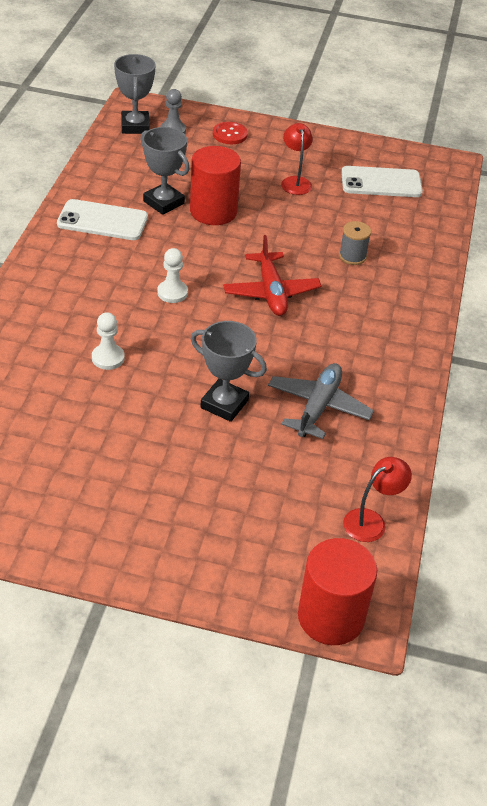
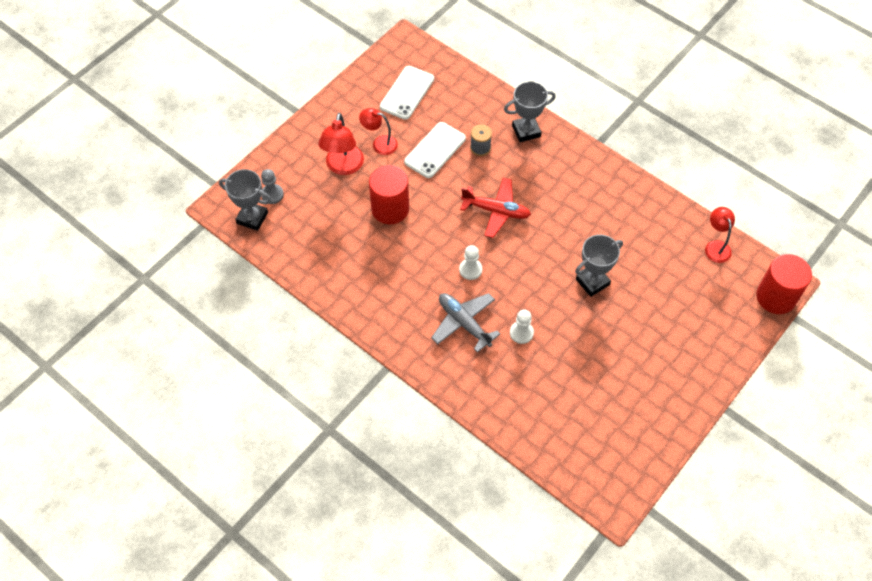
camera: 60 degrees left, 15 degrees up
white phone [57,199,148,240] -> white phone moved to [404,122,466,178]
grey trophy [140,127,189,215] -> grey trophy moved to [504,81,556,142]
red button [213,122,248,144] -> none
grey plane [268,363,374,439] -> grey plane moved to [431,293,500,353]
none -> red lamp [318,113,364,175]

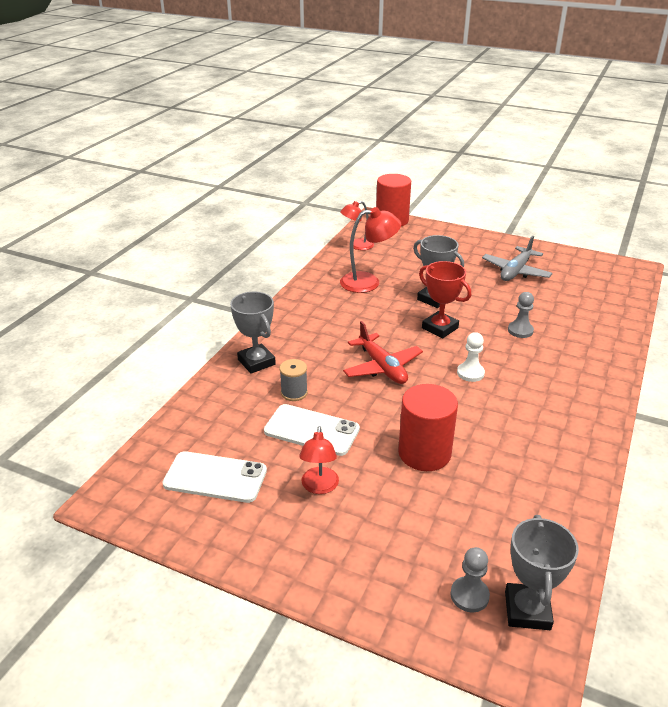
camera: 105 degrees left, 25 degrees down
red lamp [318,113,364,175] -> red lamp moved to [340,207,401,293]
grey plane [431,293,500,353] -> grey plane moved to [482,236,553,281]
red plane [460,178,531,238] -> red plane turned 150 degrees clockwise [343,321,423,384]
white pawn [510,309,534,344] -> grey pawn [508,292,534,338]
none -> red trophy [419,261,471,338]

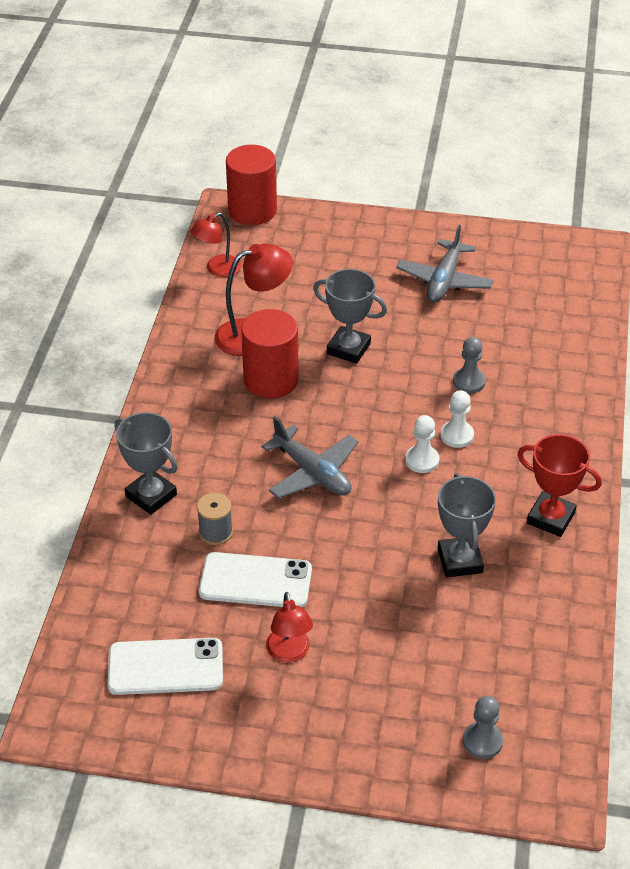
camera: 15 degrees left, 10 degrees up
red plane [343,321,423,384] -> grey plane [261,417,358,499]
red cylinder [398,384,458,471] -> red cylinder moved to [241,309,299,399]
red trophy [419,261,471,338] -> red trophy moved to [518,434,602,537]
grey trophy [505,515,579,630] -> grey trophy moved to [438,473,496,578]
none -> white pawn [440,390,474,448]

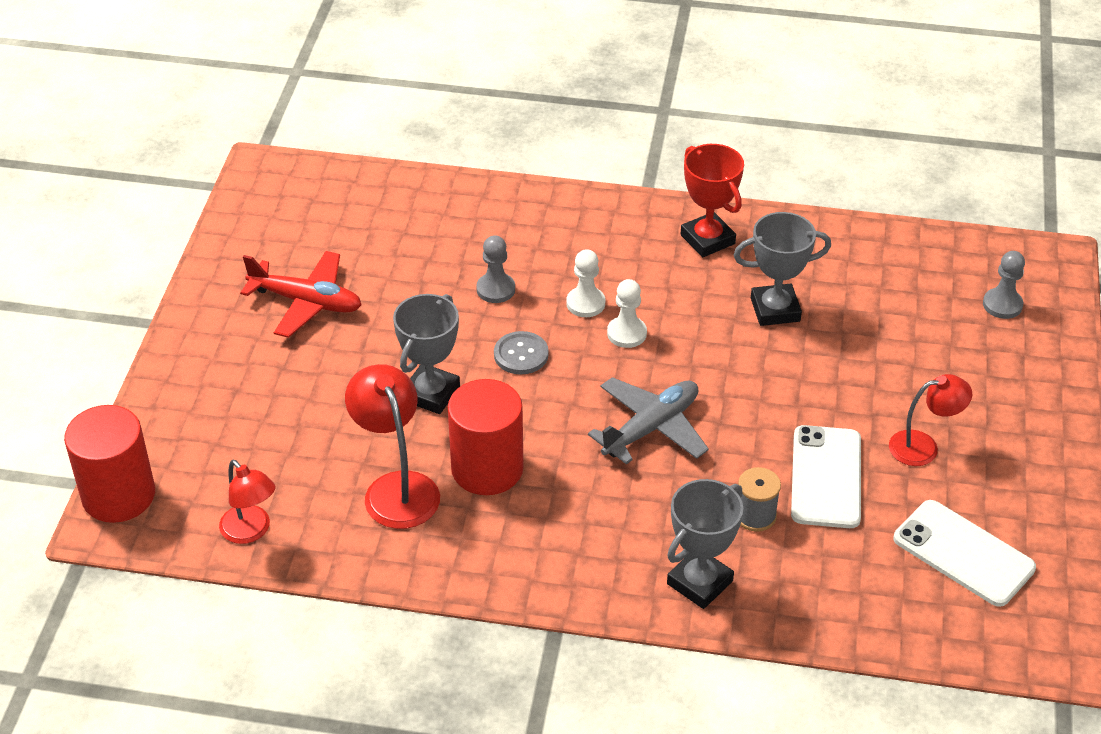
camera: 90 degrees left, 0 degrees up
white phone [107,638,223,695] -> white phone turned 45 degrees counterclockwise [894,500,1036,607]
grey plane [396,225,494,303] -> red plane [240,251,361,338]
red trophy [518,434,602,537] -> red trophy turned 60 degrees counterclockwise [681,144,744,257]
none -> grey button [494,331,549,375]

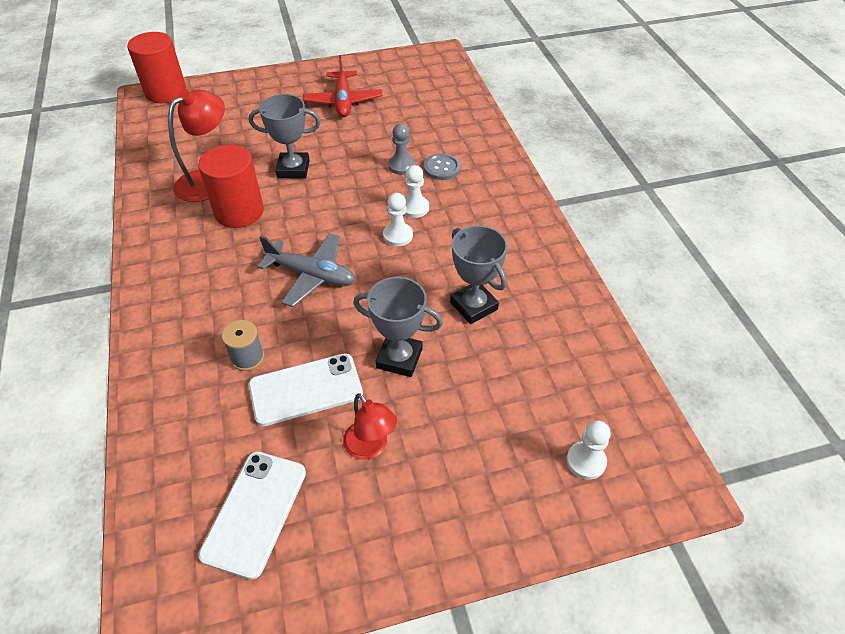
camera: 65 degrees right, 5 degrees up
red lamp [219,460,276,544] -> none
grey button [494,331,549,375] -> grey button moved to [424,153,461,180]
grey trophy [667,479,743,609] -> grey trophy moved to [353,277,443,377]
red trophy [681,144,744,257] -> none
grey pawn [983,251,1025,319] -> white pawn [567,421,611,480]

